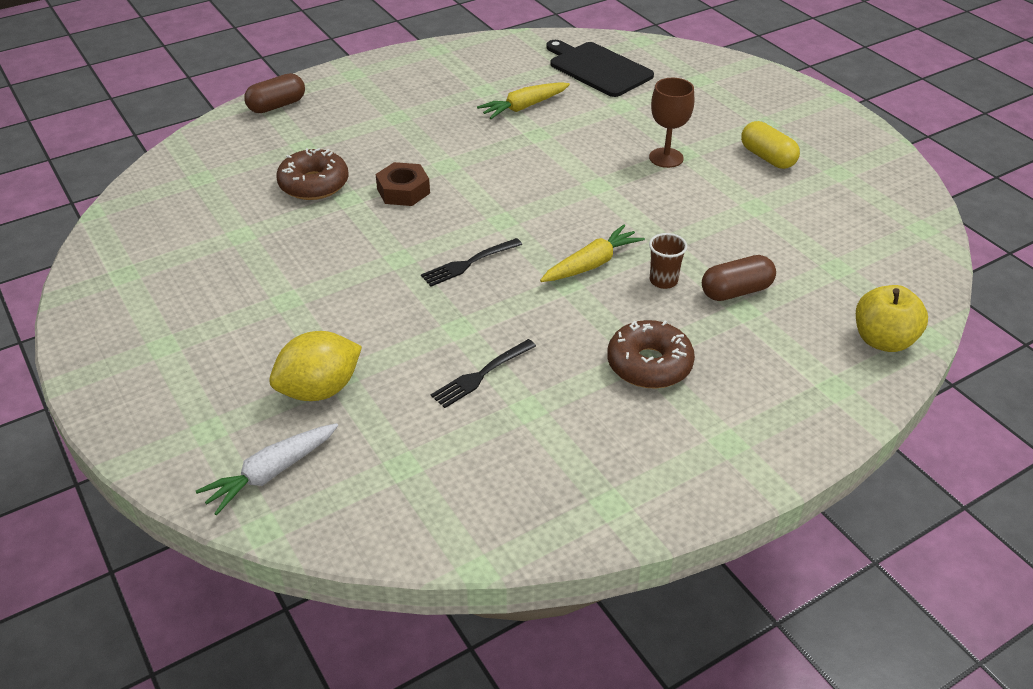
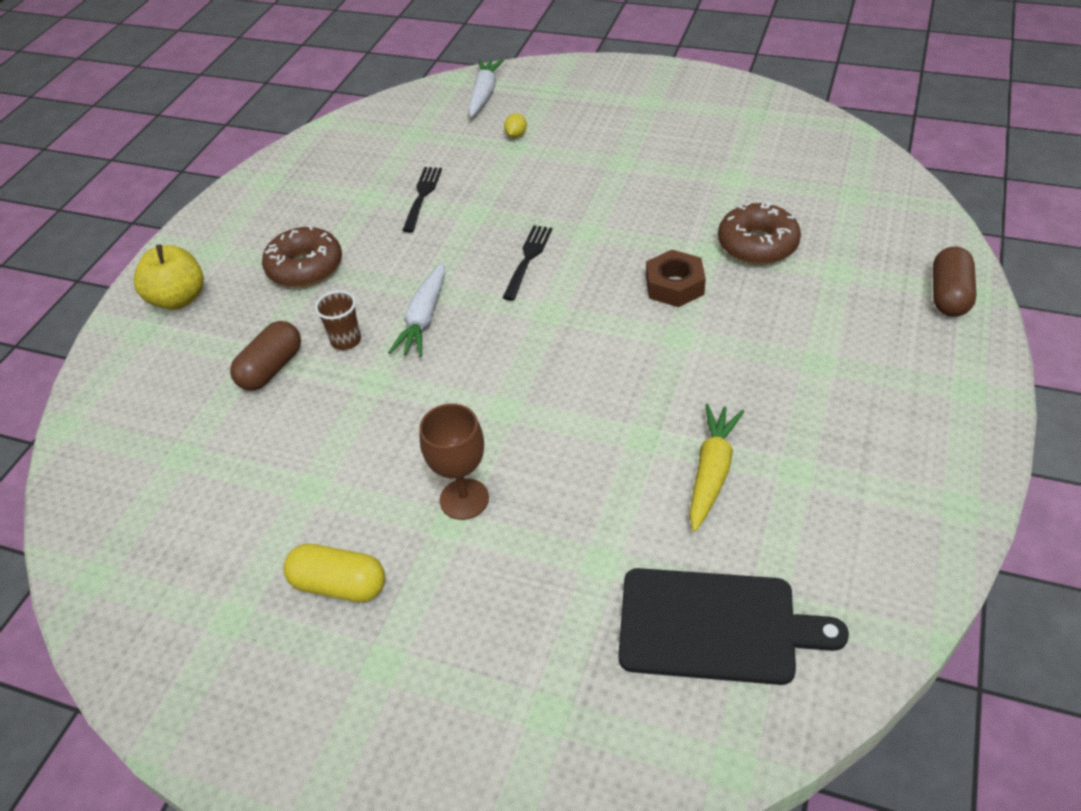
camera: 145 degrees right, 5 degrees up
yellow lemon [269,331,362,401] -> yellow lemon [504,113,527,138], size x0.42
yellow carrot [540,225,645,282] -> white carrot [388,262,445,357]
yellow apple [856,285,928,352] -> yellow apple moved to [134,245,204,310]

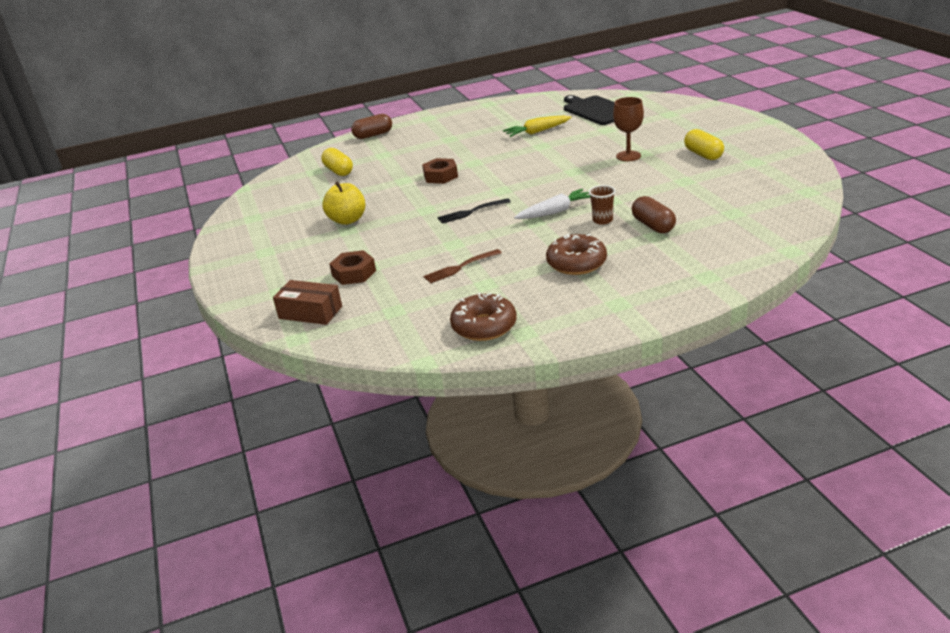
camera: 130 degrees left, 15 degrees down
yellow apple [134,245,204,310] -> yellow apple moved to [322,181,365,225]
brown capsule [230,321,301,391] -> brown capsule turned 75 degrees clockwise [632,196,676,233]
black fork [402,167,442,232] -> brown fork [423,249,502,283]
white carrot [468,59,504,117] -> brown box [273,280,342,325]
yellow lemon [504,113,527,138] -> brown nut [329,250,376,285]
brown donut [718,202,801,264] -> brown donut moved to [450,293,517,341]
none -> yellow capsule [321,148,353,176]

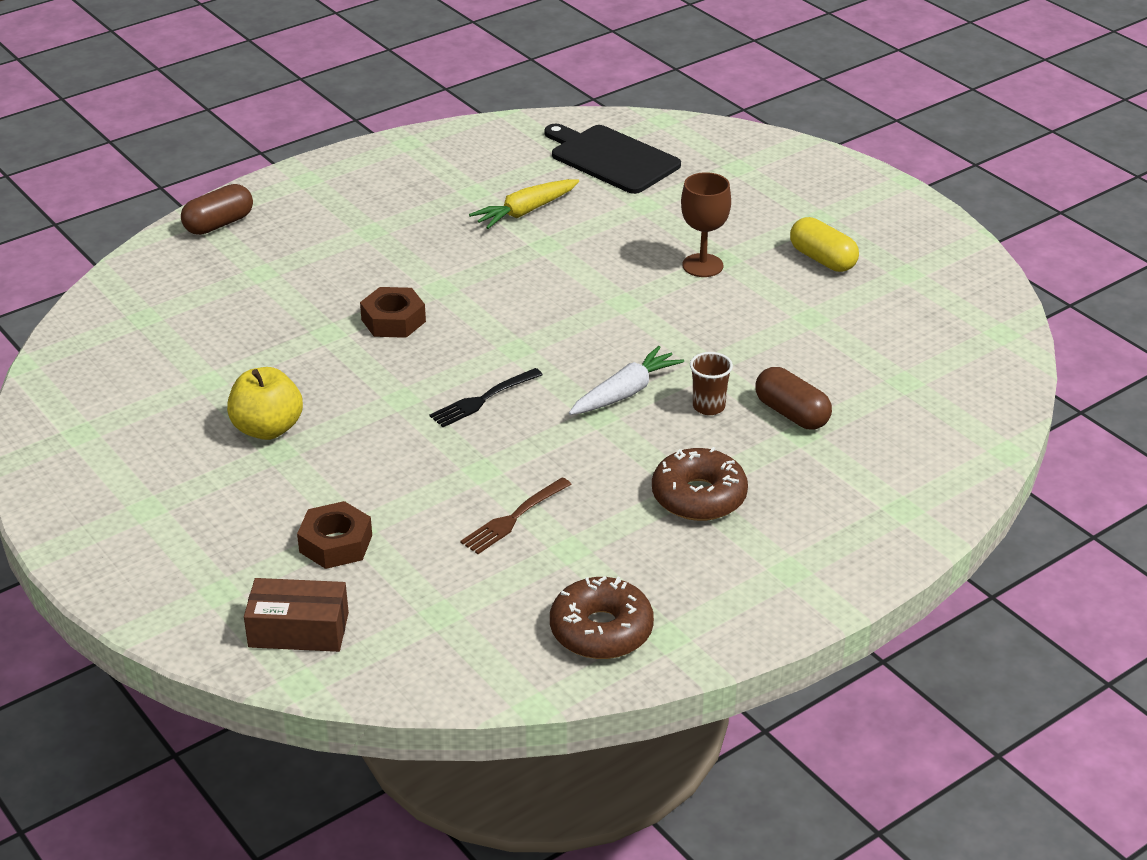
camera: 20 degrees left, 5 degrees up
yellow capsule [321,148,353,176] -> none

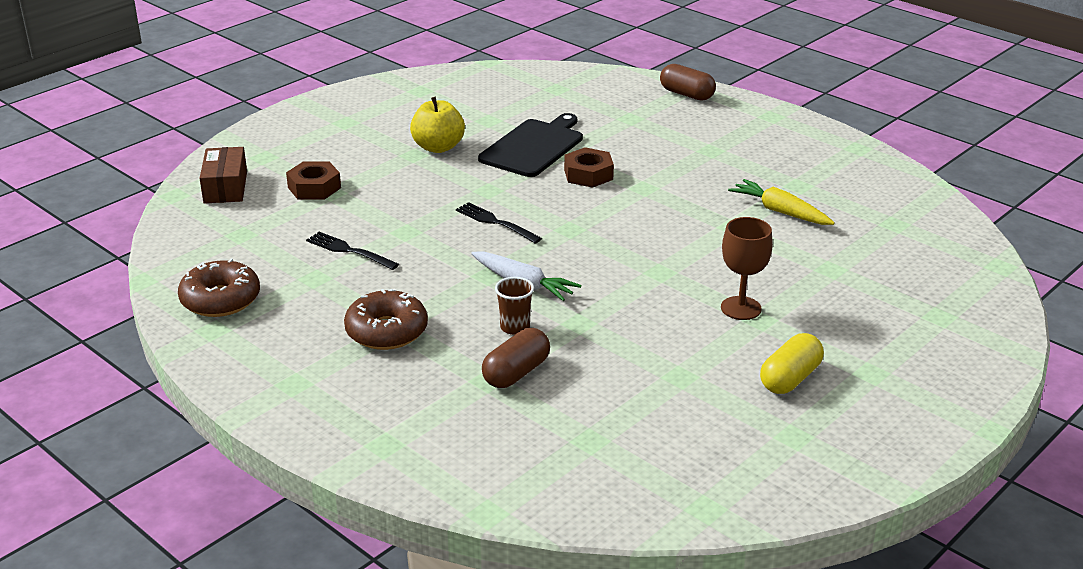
camera: 80 degrees right, 5 degrees down
brown fork [460,477,572,554] -> black fork [306,232,399,270]
black cutting board [544,124,681,194] -> black cutting board moved to [478,113,583,177]

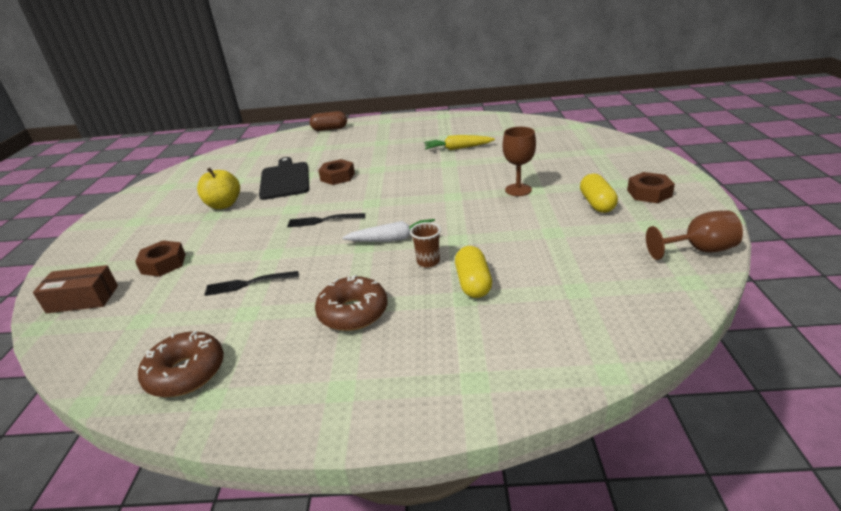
camera: 40 degrees left, 0 degrees up
brown box [199,147,247,204] -> brown box turned 45 degrees counterclockwise [33,265,118,313]
brown capsule [482,328,550,388] -> yellow capsule [455,246,492,298]
none -> brown nut [627,172,675,203]
none -> brown goblet [646,211,743,260]

